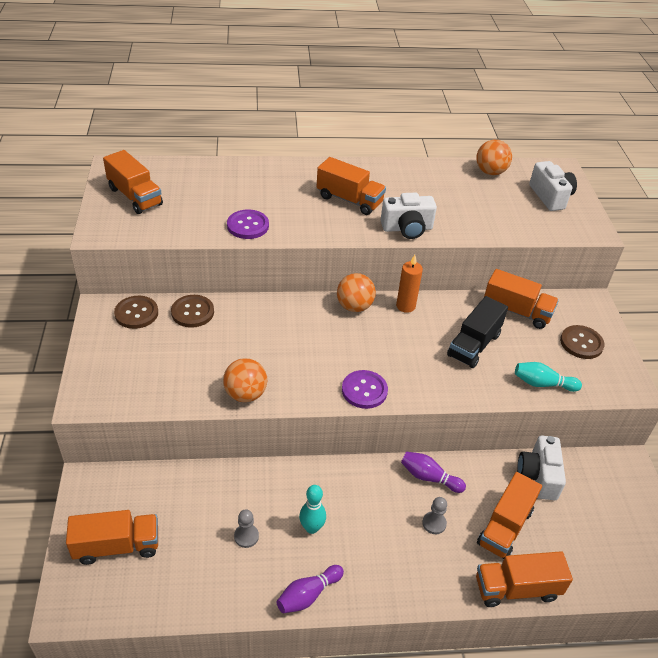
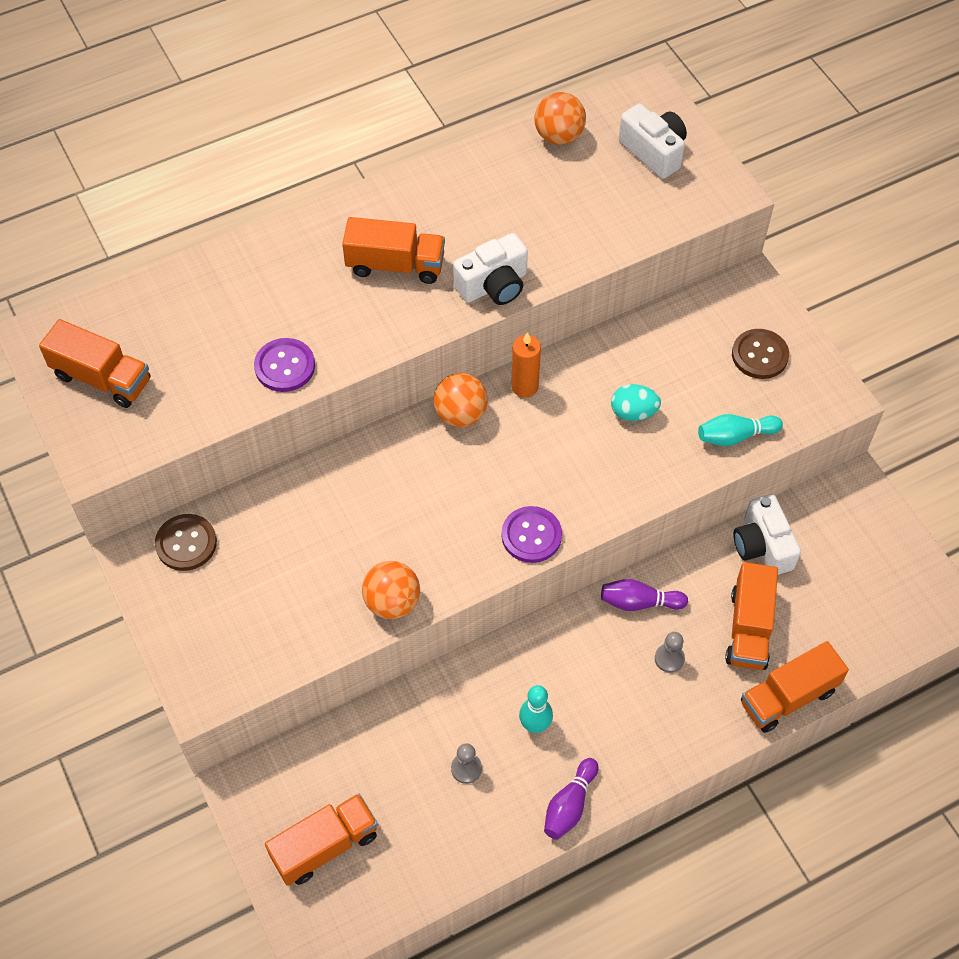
camera: 20 degrees left, 15 degrees up
brown button [171,295,214,328] -> none
black truck [447,296,508,368] -> turquoise egg [611,384,661,421]
orange truck [484,269,559,329] -> none

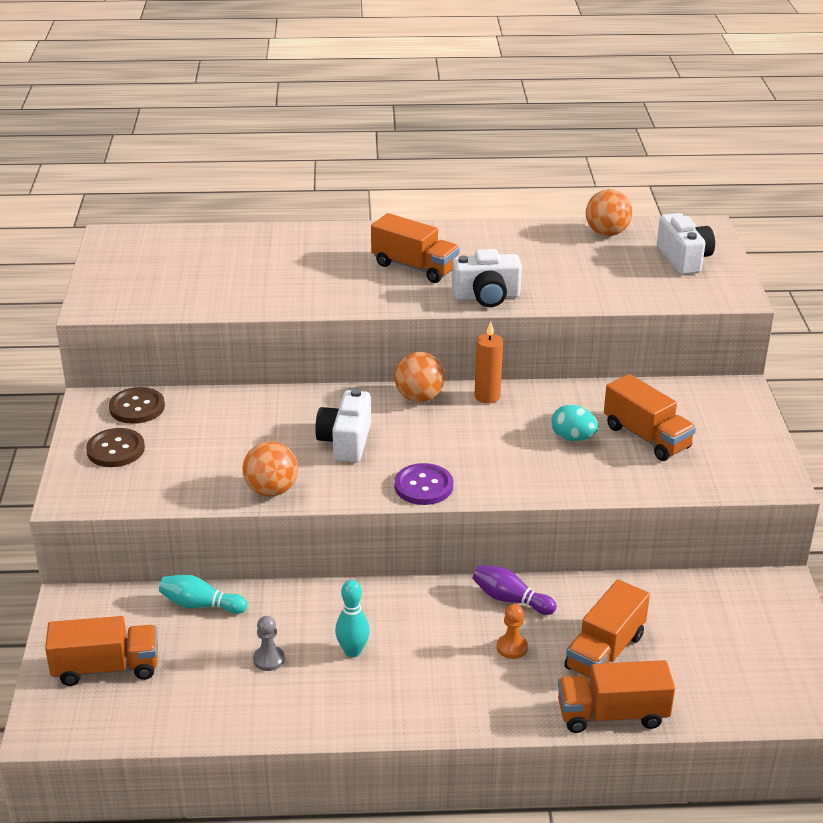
camera: 25 degrees right, 25 degrees down
orange truck [39,319,150,408] -> orange truck moved to [604,374,696,461]
purple button [254,338,315,392] -> none
purple bowling pin [544,758,598,840] -> none
grey pawn [655,632,685,673] -> orange pawn [497,604,528,659]
turquoise bowling pin [698,414,783,446] -> turquoise bowling pin moved to [159,574,247,614]
brown button [732,329,789,379] -> brown button moved to [86,428,145,467]
white camera [734,494,801,575] -> white camera moved to [315,389,371,462]

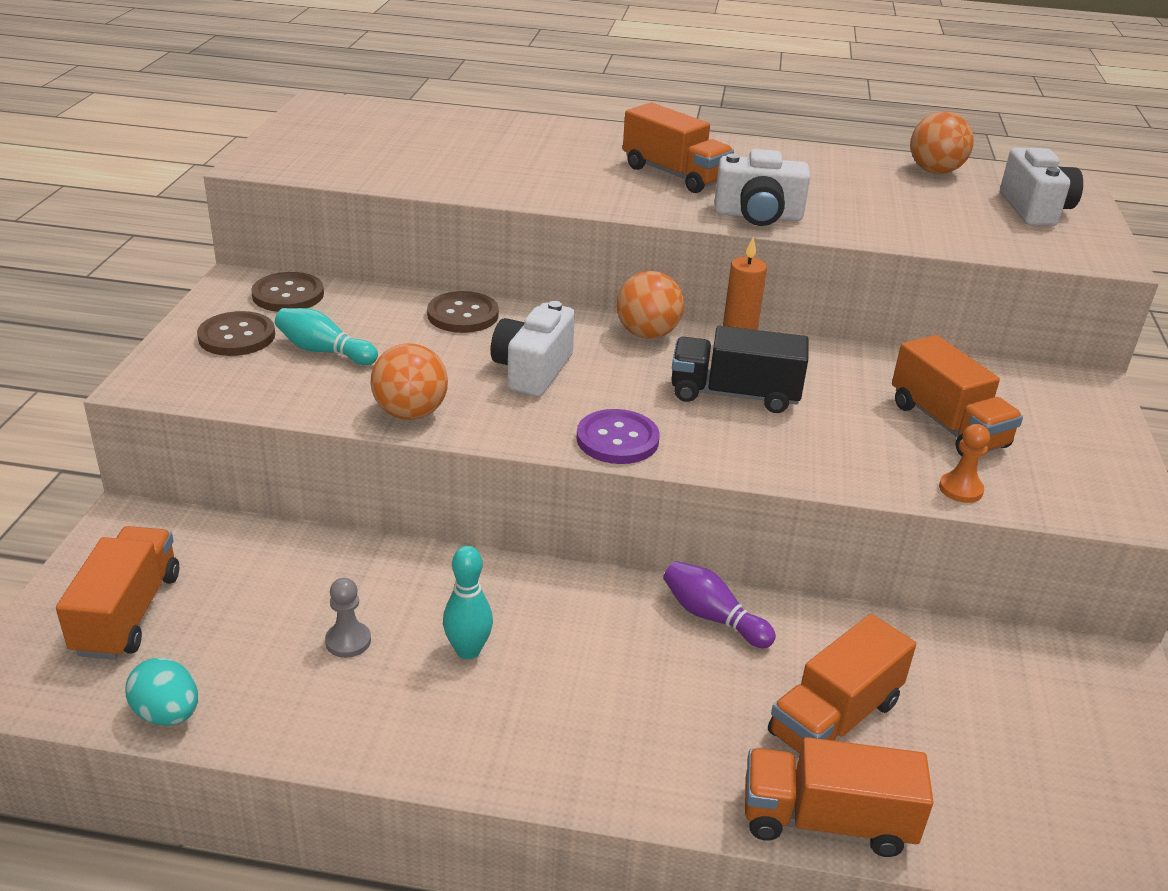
camera: 10 degrees right, 0 degrees up
orange truck [45,616,158,686] -> orange truck turned 90 degrees counterclockwise [56,526,179,660]
turquoise bowling pin [159,574,247,614] -> turquoise bowling pin moved to [275,308,378,365]
orange pawn [497,604,528,659] -> orange pawn moved to [939,424,990,503]
turquoise egg [551,405,598,441] -> turquoise egg moved to [125,658,198,726]
none -> brown button [427,291,499,333]
none -> black truck [671,326,809,413]

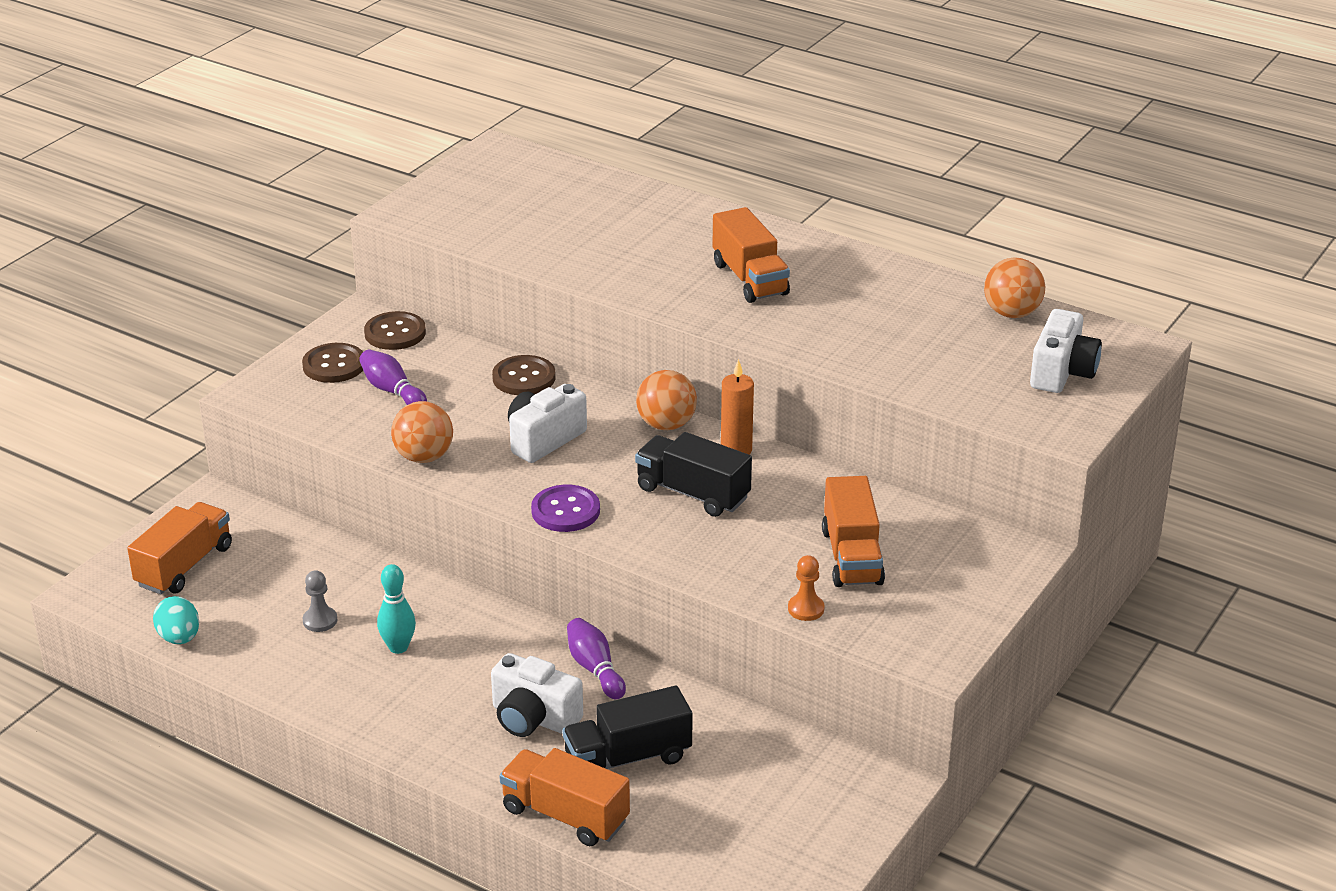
camera: 25 degrees right, 0 degrees up
turquoise bowling pin [275,308,378,365] -> purple bowling pin [359,349,427,405]
white camera [715,149,810,226] -> white camera moved to [491,653,583,737]
orange truck [768,614,916,754] -> black truck [563,686,693,769]

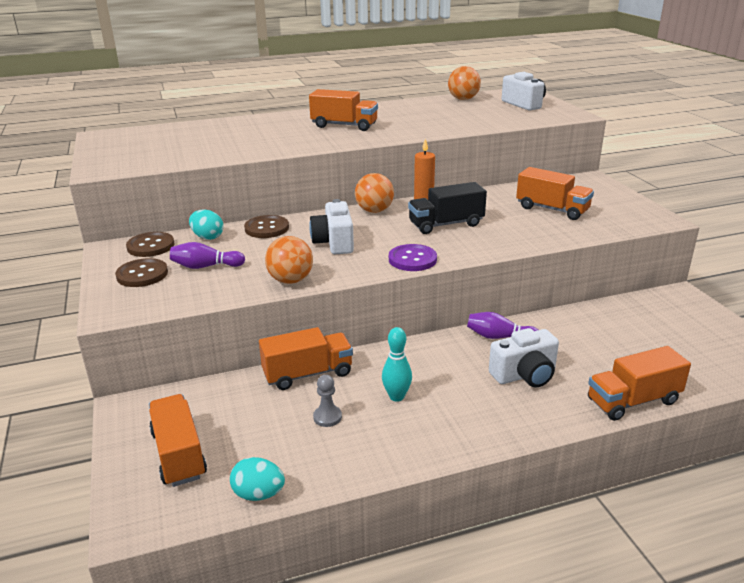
camera: 50 degrees left, 5 degrees down
black truck [563,686,693,769] -> none
orange pawn [788,555,825,621] -> none
none -> turquoise egg [189,210,223,240]
none -> orange truck [259,327,353,390]

